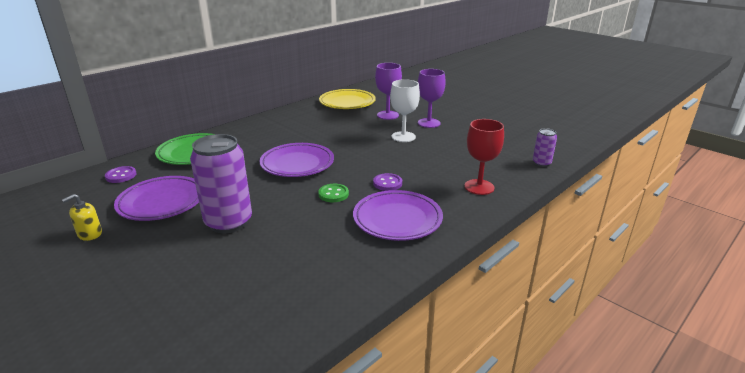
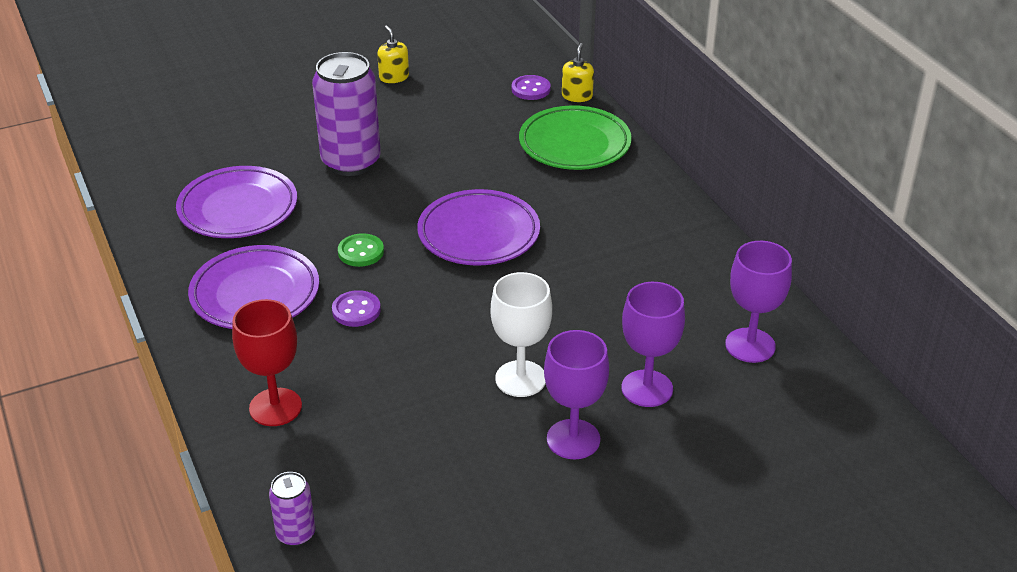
camera: 110 degrees right, 10 degrees up
purple plate [114,176,199,221] -> purple plate moved to [176,166,297,238]
yellow plate [319,89,376,109] -> purple goblet [725,241,792,363]
none -> yellow soap dispenser [562,43,594,102]

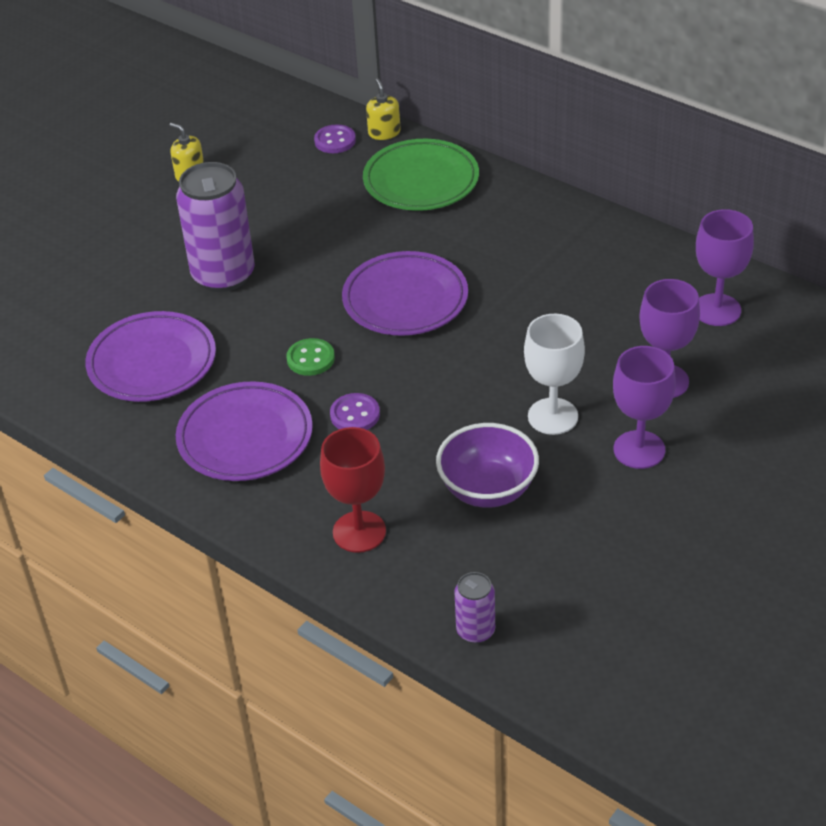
camera: 25 degrees left, 5 degrees up
none -> purple bowl [436,423,539,508]

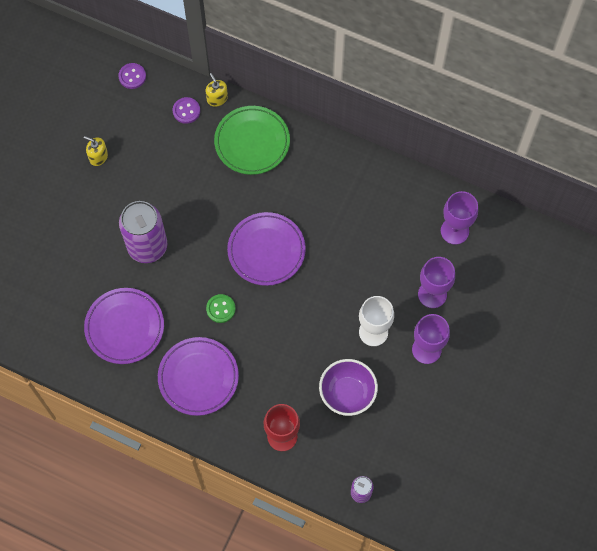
camera: 15 degrees left, 25 degrees up
purple button [330,393,380,430] -> purple button moved to [118,63,146,89]

